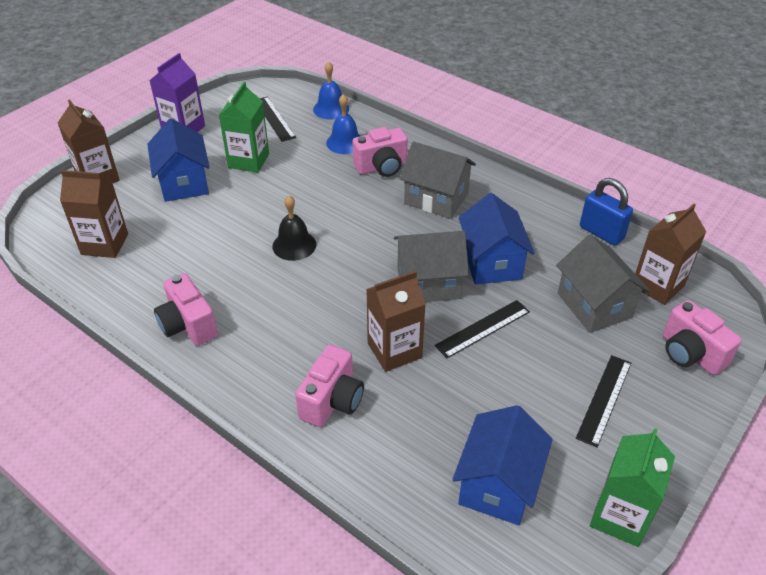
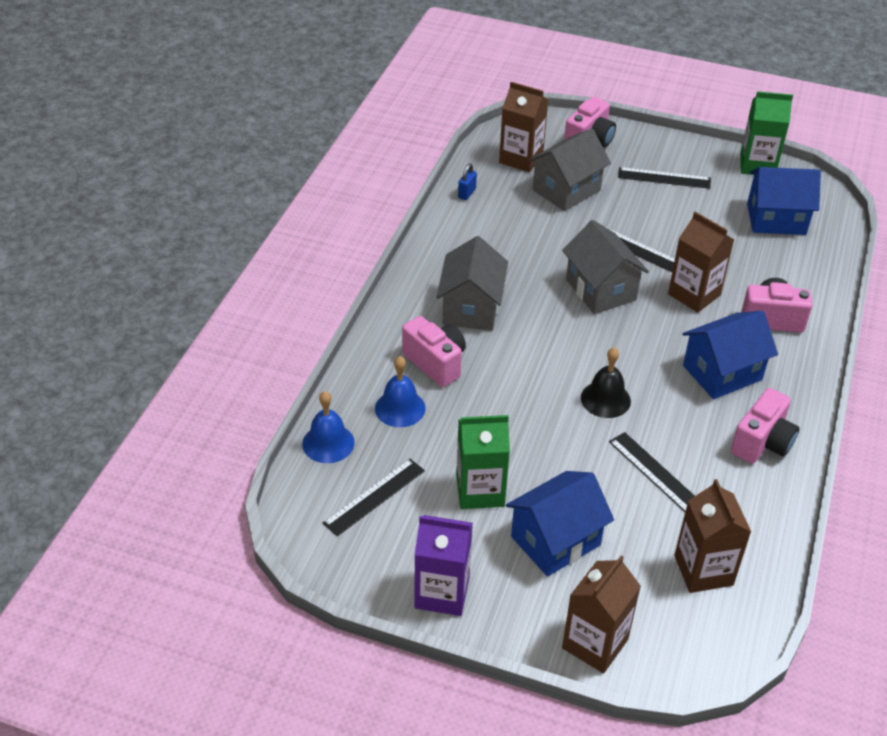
camera: 110 degrees left, 0 degrees up
blue house [458,193,535,285] -> blue house moved to [682,311,778,399]
blue padlock [580,178,633,246] -> blue padlock [458,163,477,200], size x0.54
none -> black ruler [609,432,695,512]

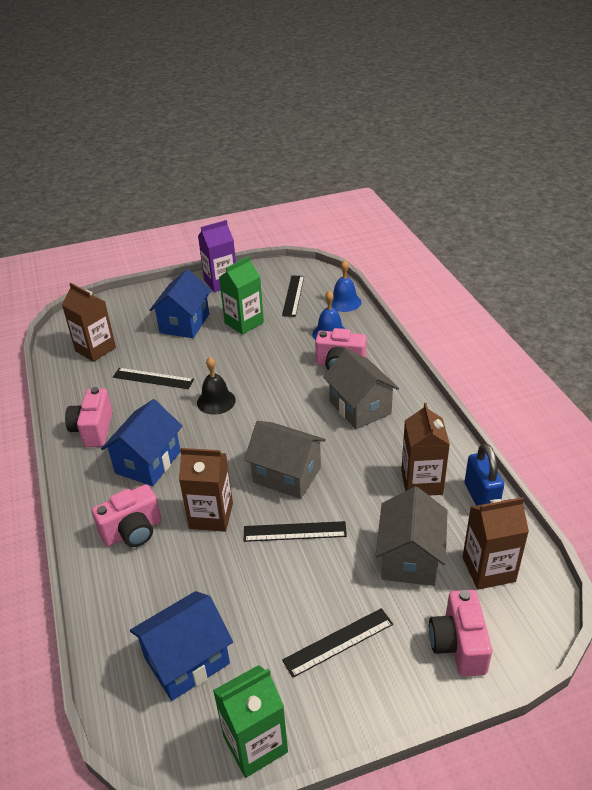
camera: 145 degrees right, 5 degrees down
blue padlock [458,163,477,200] -> blue padlock [465,443,504,506], size x1.85
brown carton [562,555,641,673] -> brown carton moved to [401,403,450,496]

